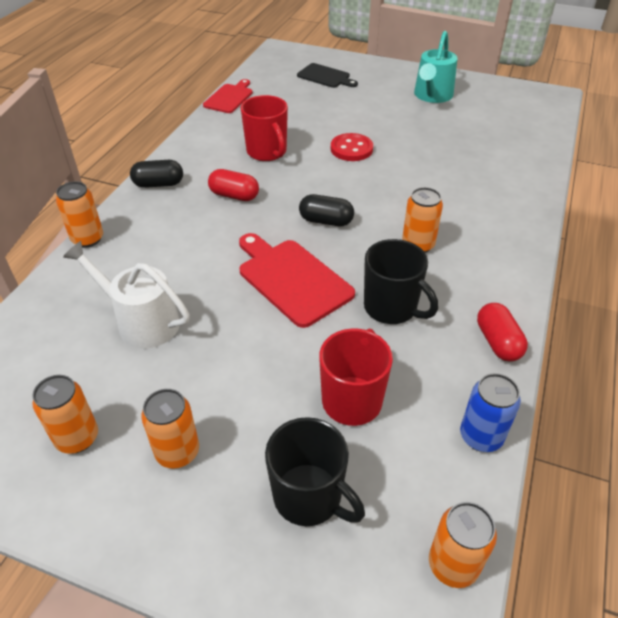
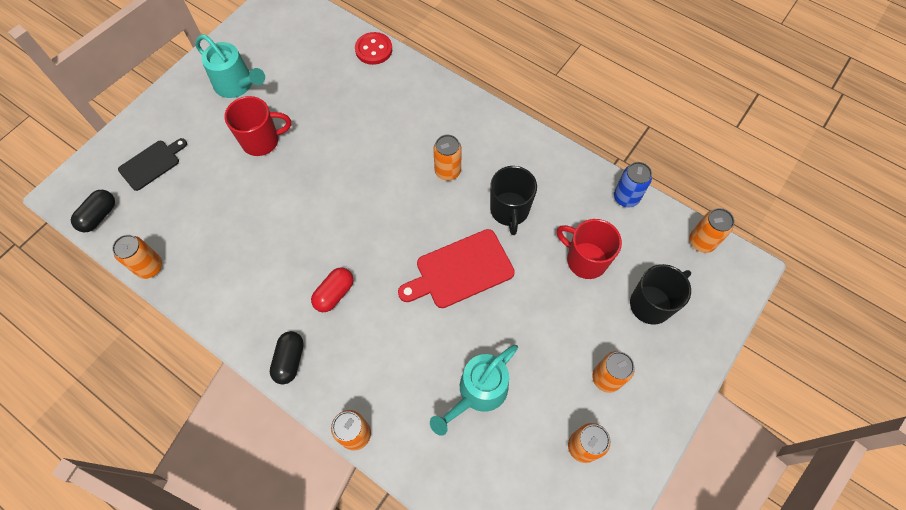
camera: 75 degrees left, 20 degrees up
white watering can [63,241,190,349] -> turquoise watering can [430,345,518,436]
red cutting board [203,79,253,113] -> orange can [112,235,162,279]
red mug [241,95,288,161] -> red mug moved to [224,96,291,156]
black capsule [299,194,354,226] -> black capsule moved to [71,190,115,232]
red button [331,133,373,161] -> red button moved to [355,32,392,65]
black mug [364,239,438,324] -> black mug turned 120 degrees clockwise [490,166,537,235]
red capsule [477,303,528,362] -> none

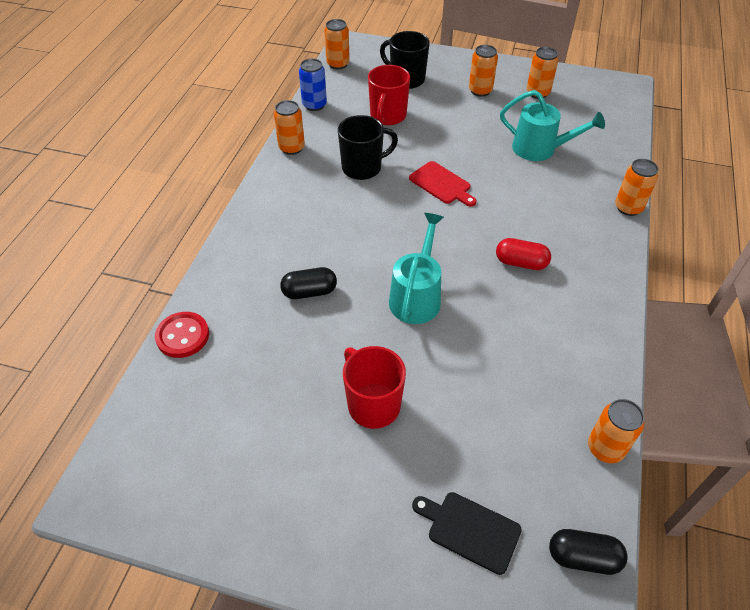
camera: 110 degrees left, 15 degrees down
turquoise watering can [195,35,265,98] -> turquoise watering can moved to [389,213,444,324]
black capsule [270,331,304,384] -> black capsule moved to [280,267,337,299]
red cutting board [398,229,515,308] -> red cutting board [409,161,477,207], size x0.65
orange can [433,135,462,181] -> orange can moved to [274,100,305,155]

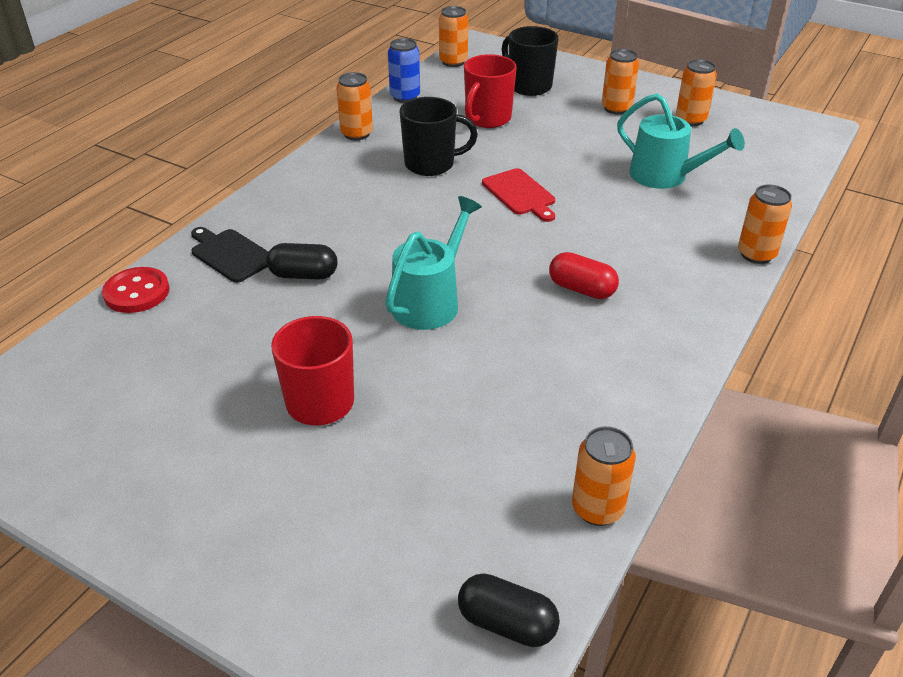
camera: 15 degrees right, 10 degrees down
black cutting board [412,492,522,575] -> black cutting board moved to [191,227,268,283]

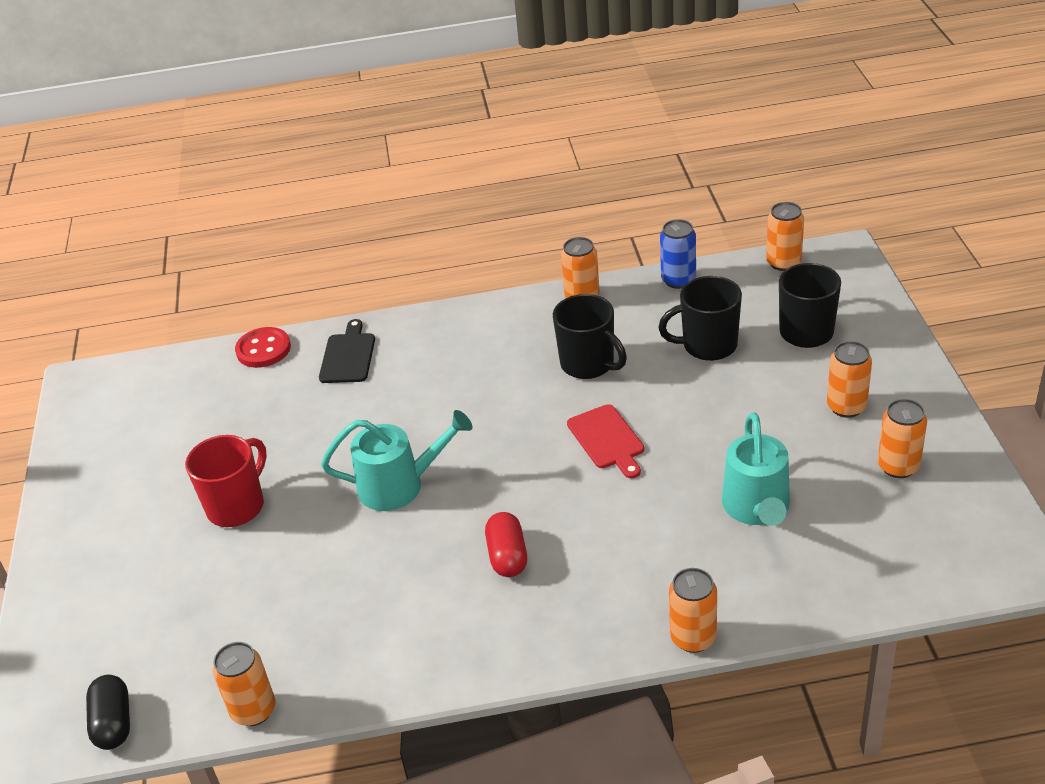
camera: 55 degrees right, 0 degrees up
black capsule [266,243,337,280] -> none
red mug [464,54,517,128] -> black mug [658,276,742,361]
red cutting board [482,168,555,222] -> red cutting board turned 45 degrees counterclockwise [567,404,644,478]

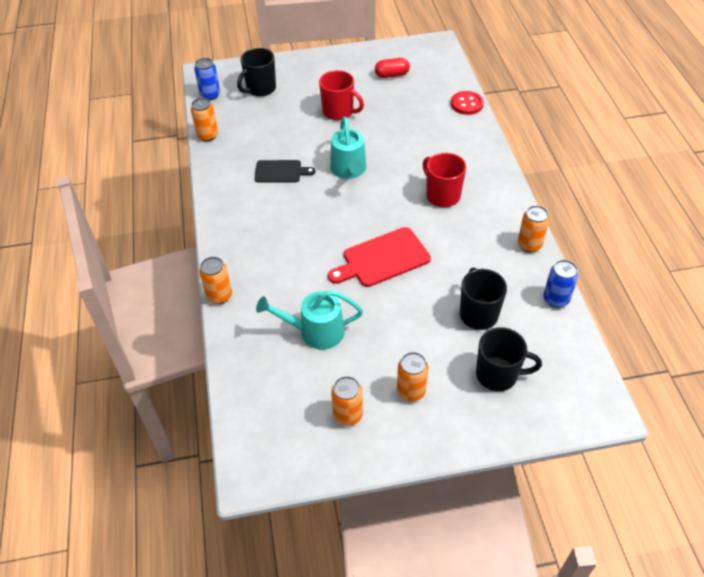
camera: 85 degrees right, 10 degrees up
black capsule [86,675,130,750] -> blue can [194,58,220,100]
black cutting board [319,319,375,383] -> black cutting board moved to [254,160,316,183]
red capsule [485,512,527,577] -> red capsule moved to [375,58,410,78]
black mug [553,294,627,379] -> black mug moved to [237,48,276,97]
red cutting board [567,404,644,478] -> red cutting board [328,227,431,287], size x1.54
orange can [766,202,804,271] -> none
none -> red mug [423,153,466,207]

